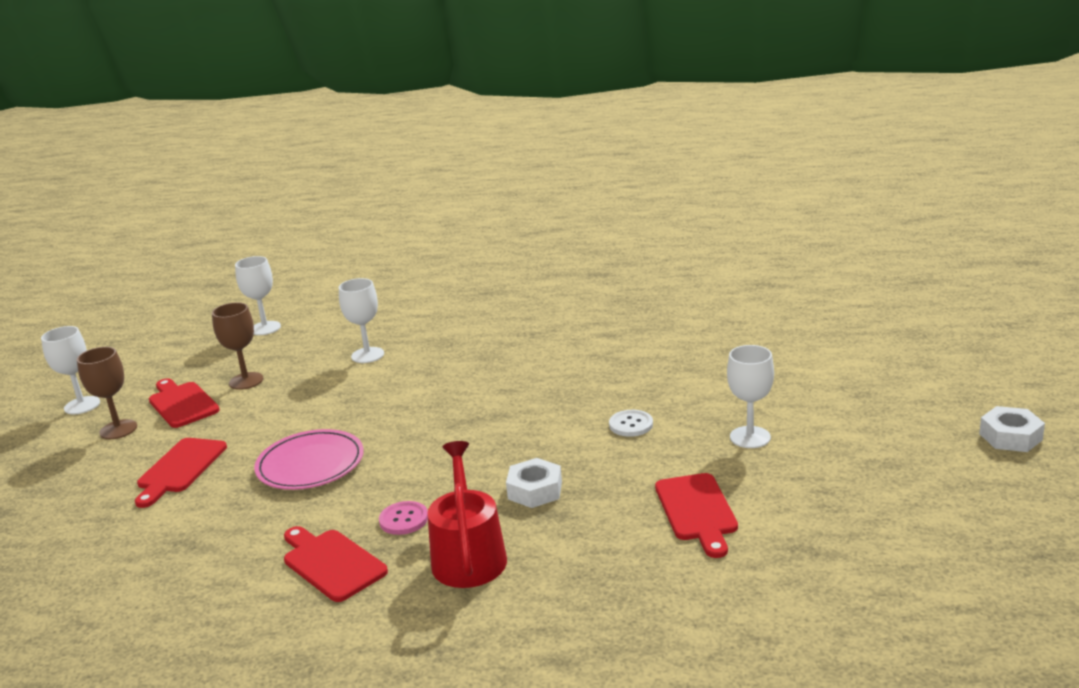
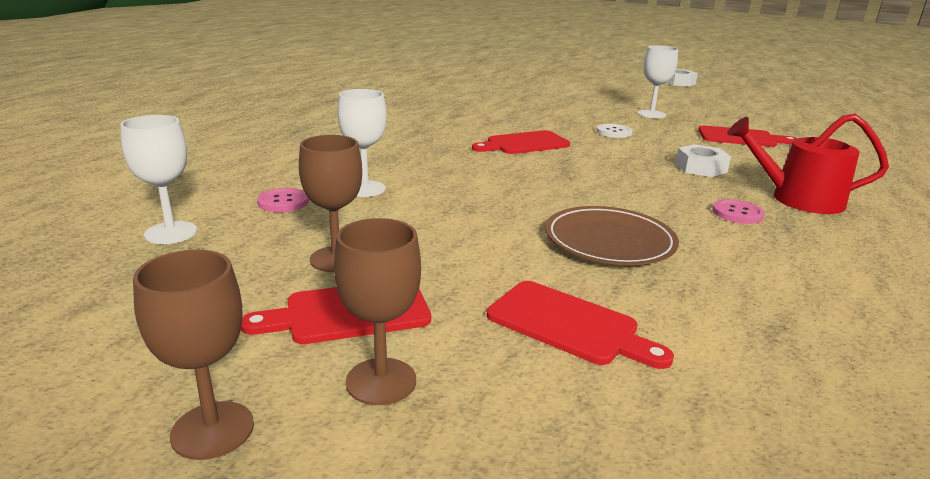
camera: 75 degrees left, 0 degrees up
white goblet [41,326,100,414] -> brown goblet [133,249,254,460]
pink plate [254,429,364,490] -> brown plate [545,206,679,265]
red cutting board [284,526,388,602] -> red cutting board moved to [472,130,570,154]
none -> pink button [257,188,309,212]

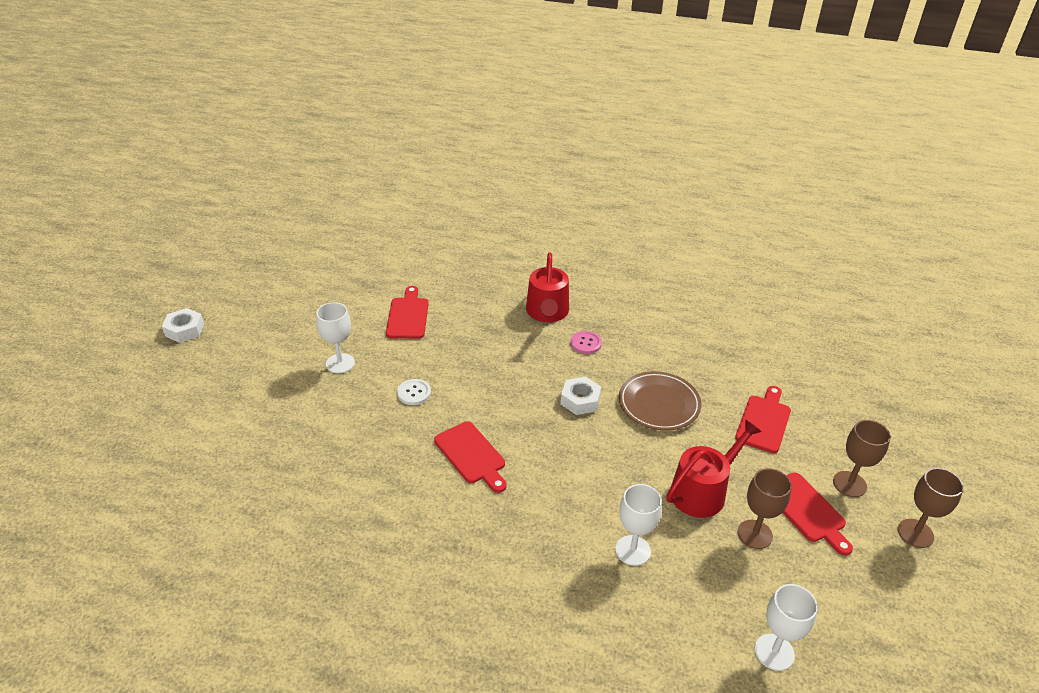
camera: 100 degrees left, 15 degrees up
pink button [257,188,309,212] -> none
white nut [675,144,731,177] -> white nut moved to [561,377,601,415]
none -> red watering can [666,419,762,518]

